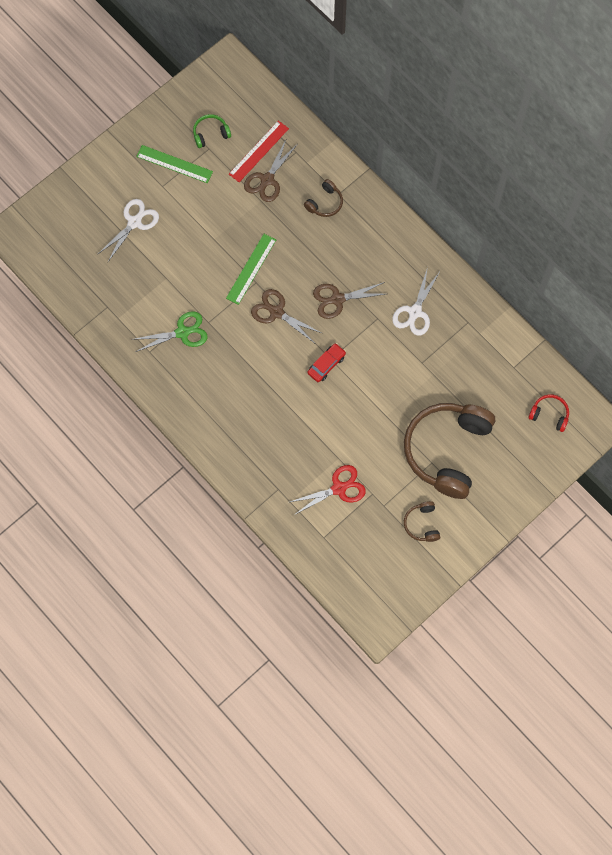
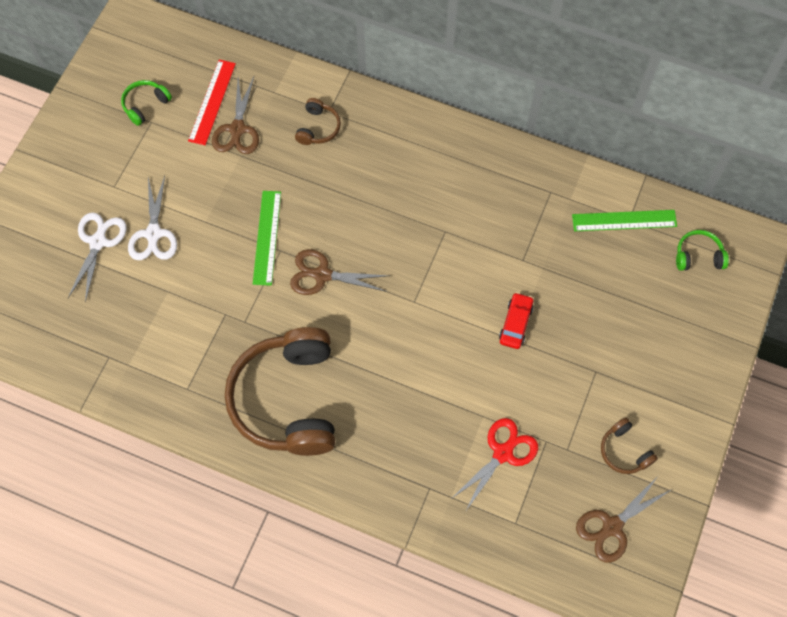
camera: 25 degrees left, 5 degrees down
green scissors [131,311,208,352] -> none
green ruler [136,145,213,183] -> green ruler moved to [572,210,677,231]
red car [307,343,346,382] -> red car moved to [499,292,534,349]
brown scissors [313,282,386,319] -> brown scissors moved to [576,476,672,563]
white scissors [392,267,439,336] -> white scissors moved to [128,176,177,260]
brown headphones [404,403,495,499] -> brown headphones moved to [225,327,335,456]
red headphones [528,394,569,432] -> green headphones [676,230,729,271]

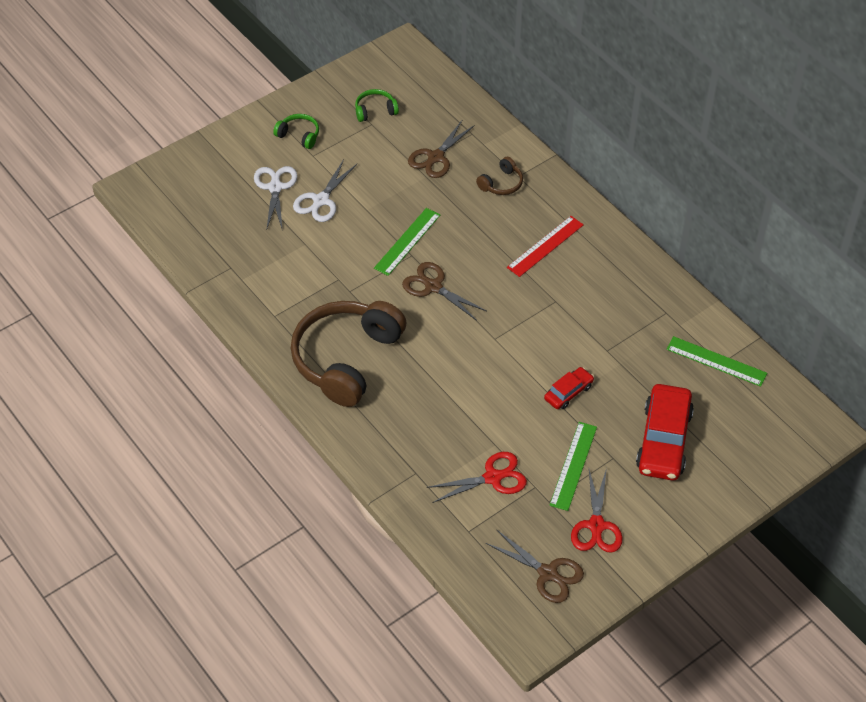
camera: 30 degrees right, 15 degrees down
white scissors [68,212,127,303] -> white scissors turned 45 degrees counterclockwise [254,166,297,231]
red ruler [188,60,236,145] -> red ruler moved to [507,216,584,277]
brown scissors [576,476,672,563] -> brown scissors turned 135 degrees counterclockwise [486,530,584,603]
brown headphones [601,418,658,474] -> red scissors [571,468,623,553]
green headphones [676,230,729,271] -> green headphones moved to [273,114,319,149]
none -> green ruler [549,422,597,511]
none -> red car [636,384,694,480]

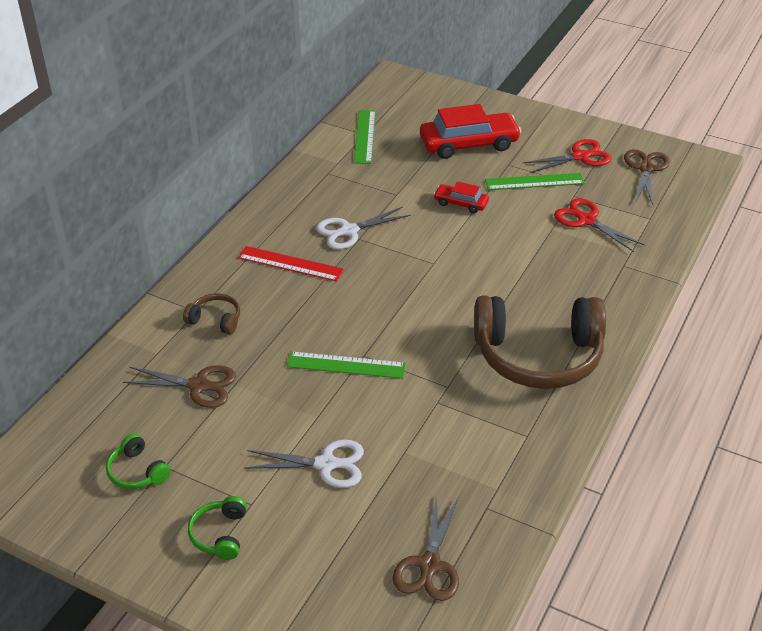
camera: 115 degrees left, 10 degrees down
white scissors [254,166,297,231] -> white scissors moved to [316,207,411,249]
brown scissors [402,262,487,321] -> brown scissors moved to [393,494,459,601]

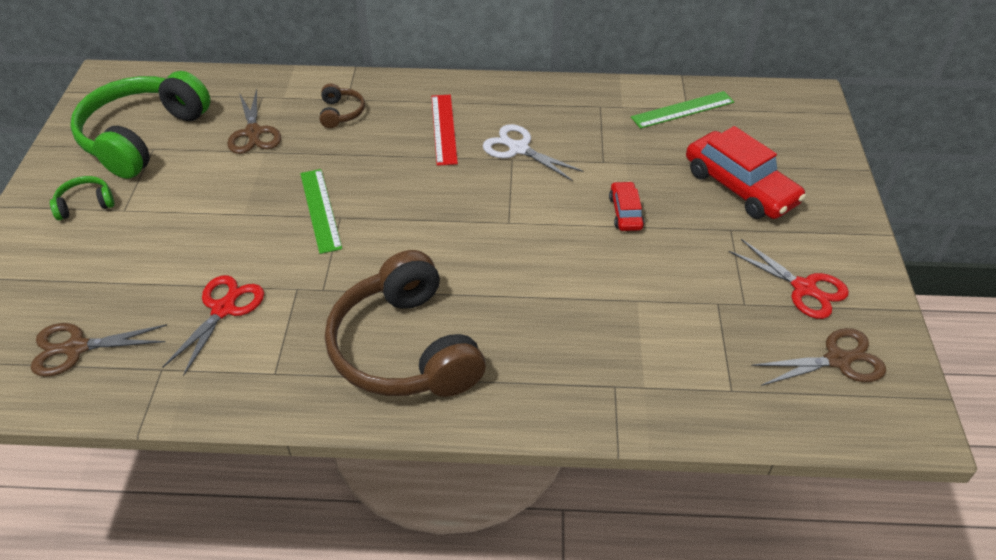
camera: 65 degrees right, 5 degrees up
green headphones [106,433,171,489] -> green headphones [70,71,211,179], size x2.37
white scissors [244,440,364,488] -> none
green ruler [485,173,585,190] -> none
red scissors [554,198,645,252] -> red scissors moved to [163,275,264,376]

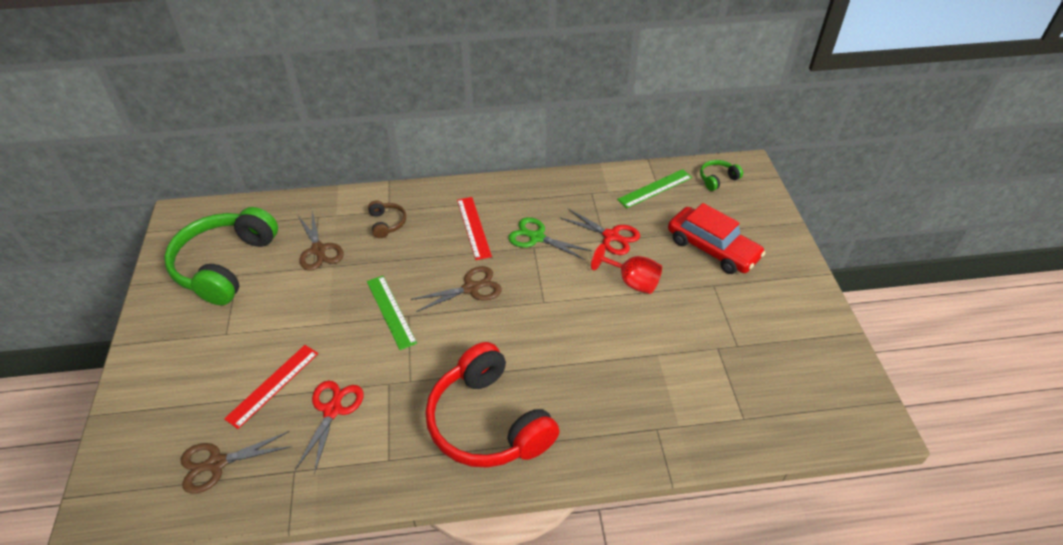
camera: 10 degrees left, 0 degrees up
green headphones [50,176,114,220] -> green headphones moved to [700,160,743,191]
brown headphones [325,250,486,397] -> red headphones [425,342,560,468]
white scissors [483,124,584,181] -> green scissors [508,217,592,260]
red car [609,181,644,231] -> red goblet [591,244,662,294]
red scissors [729,239,849,319] -> red scissors moved to [561,208,640,255]
brown scissors [751,328,886,386] -> brown scissors moved to [411,266,502,312]
none -> red ruler [224,345,318,429]

